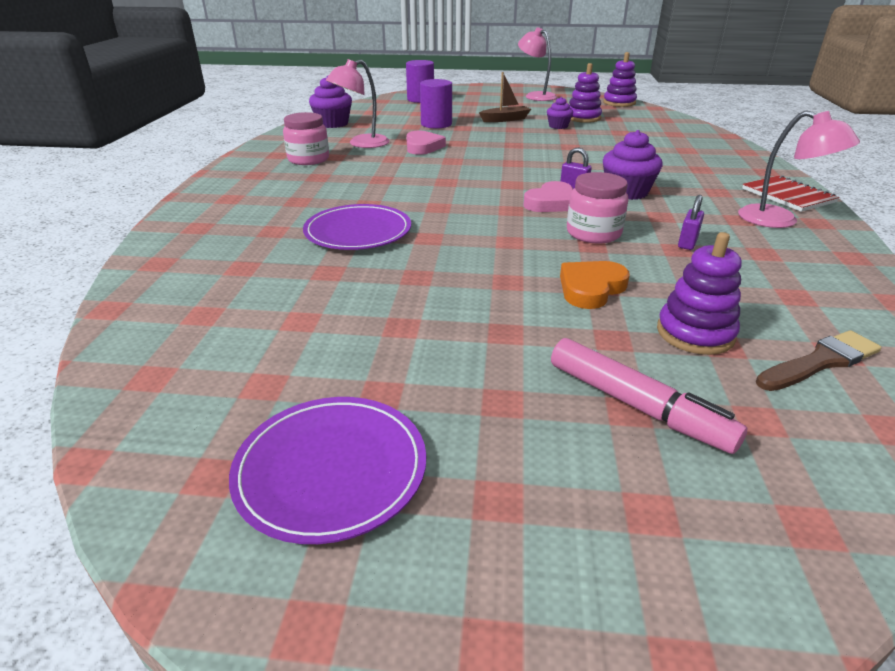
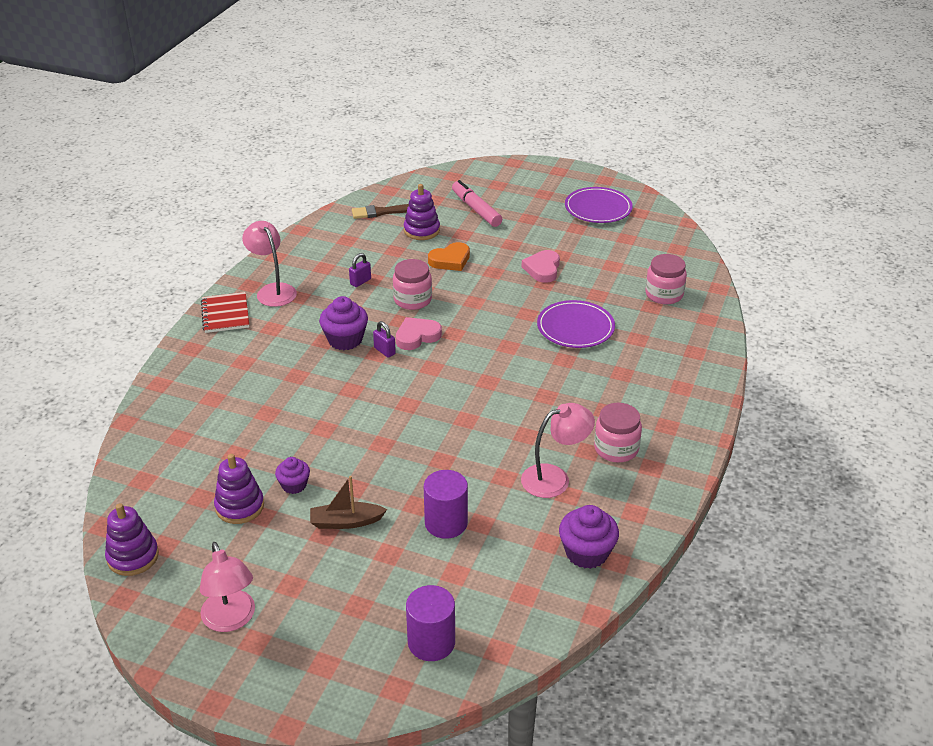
camera: 165 degrees left, 5 degrees up
pink heart [406,131,446,155] -> pink heart moved to [522,250,560,283]
none -> pink jar [645,254,687,305]

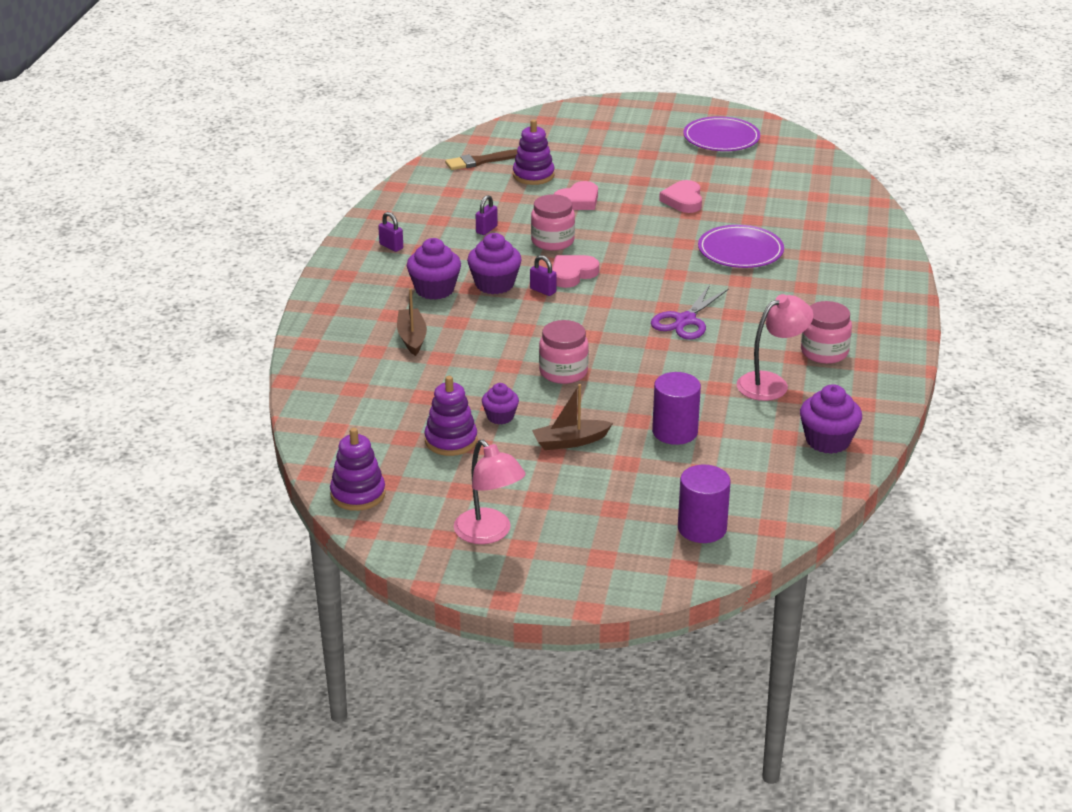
camera: 10 degrees left, 5 degrees down
red notebook [201,292,249,333] -> none
pink lamp [242,221,297,307] -> purple padlock [378,212,403,252]
orange heart [428,242,470,271] -> pink heart [554,181,598,210]
pink marker [452,180,502,227] -> none
pink jar [645,254,687,305] -> pink jar moved to [539,320,589,384]
none -> brown boat [397,288,427,356]
none -> purple cupcake [407,238,461,300]
none -> purple scissors [651,285,729,339]

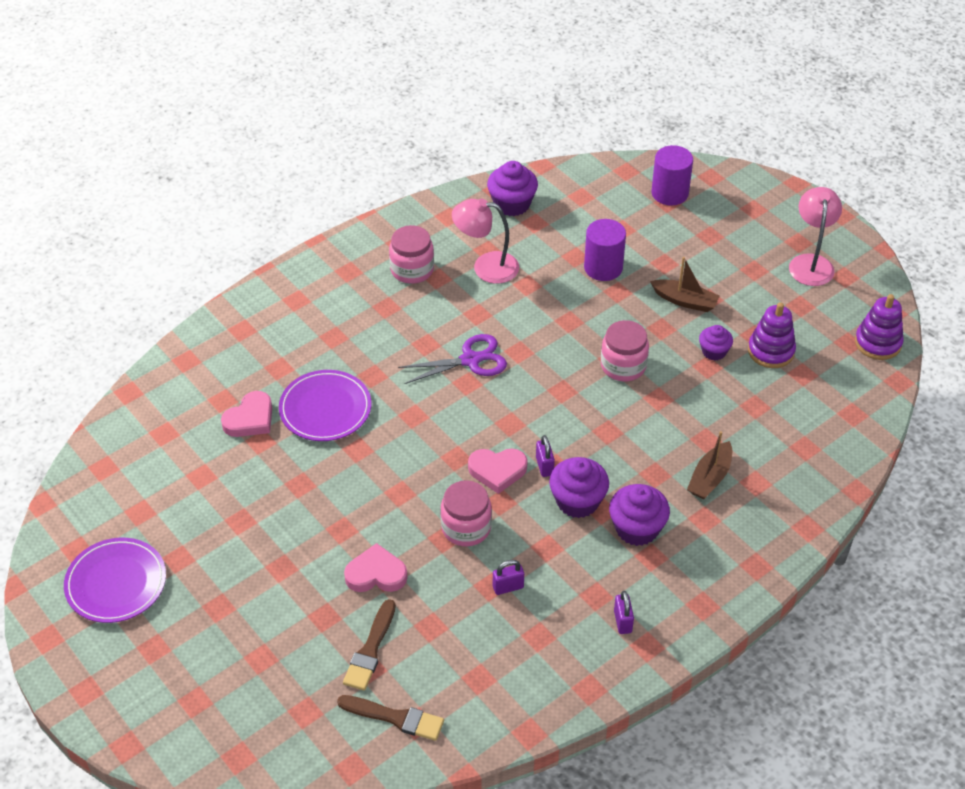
camera: 140 degrees left, 15 degrees up
purple stacking toy [513,119,554,185] -> brown brush [343,599,396,691]
pink heart [659,180,702,213] -> pink heart moved to [221,391,272,437]

